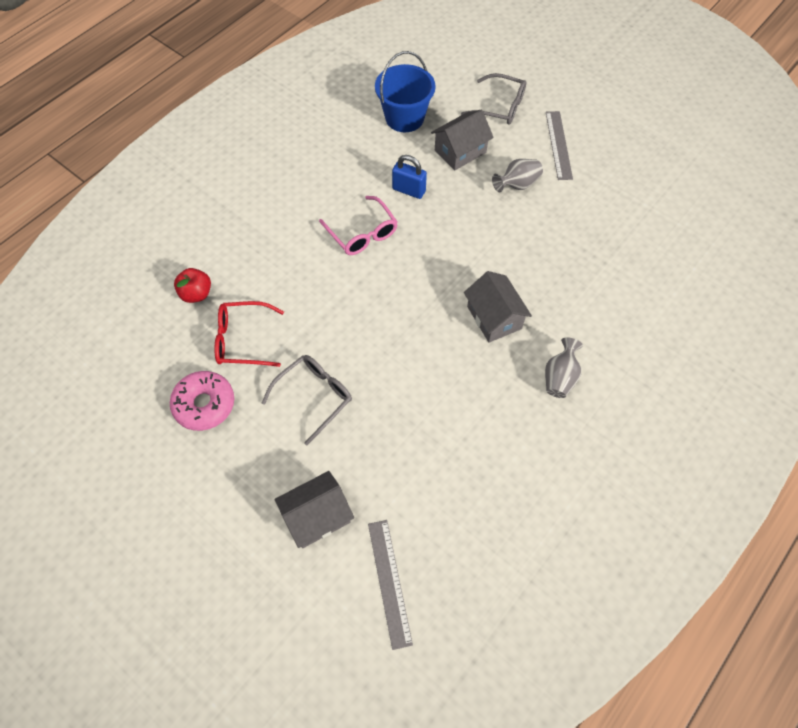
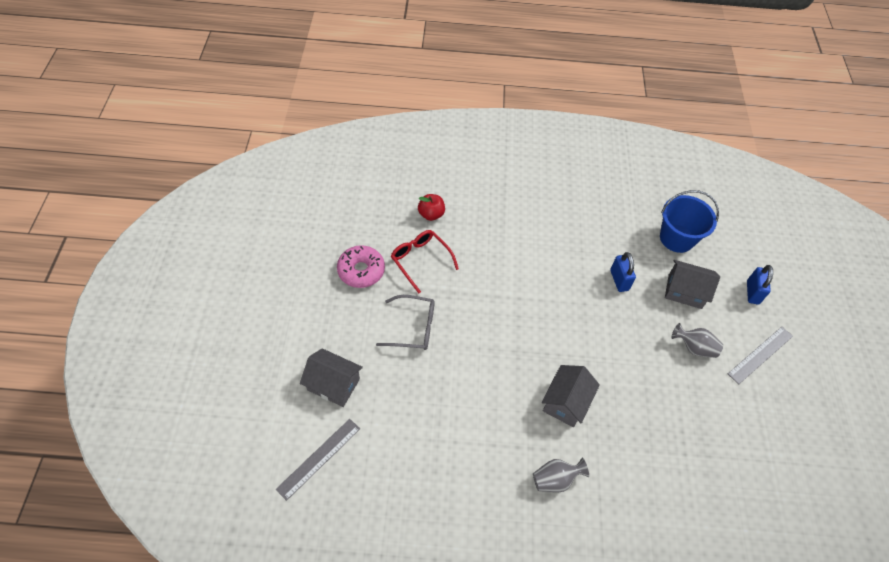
camera: 50 degrees right, 5 degrees down
pink glasses [319,196,398,255] -> none
grey glasses [461,73,526,125] -> blue padlock [747,265,773,305]

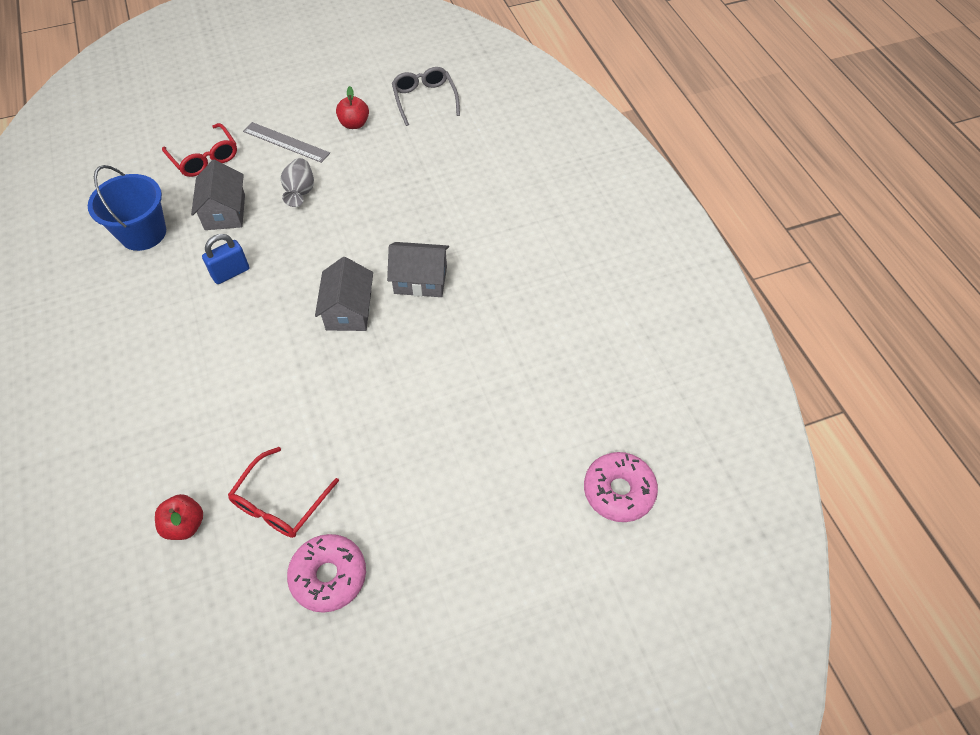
camera: 110 degrees left, 0 degrees up
grey ruler [276,419,360,501] -> pink donut [584,452,658,522]
grey house [300,348,363,407] -> grey house moved to [315,257,373,331]
grey glasses [376,295,435,350] -> grey glasses moved to [392,67,460,126]
grey vase [533,458,589,492] -> none
blue padlock [747,265,773,305] -> red glasses [162,123,237,177]
none -> red apple [336,86,369,129]

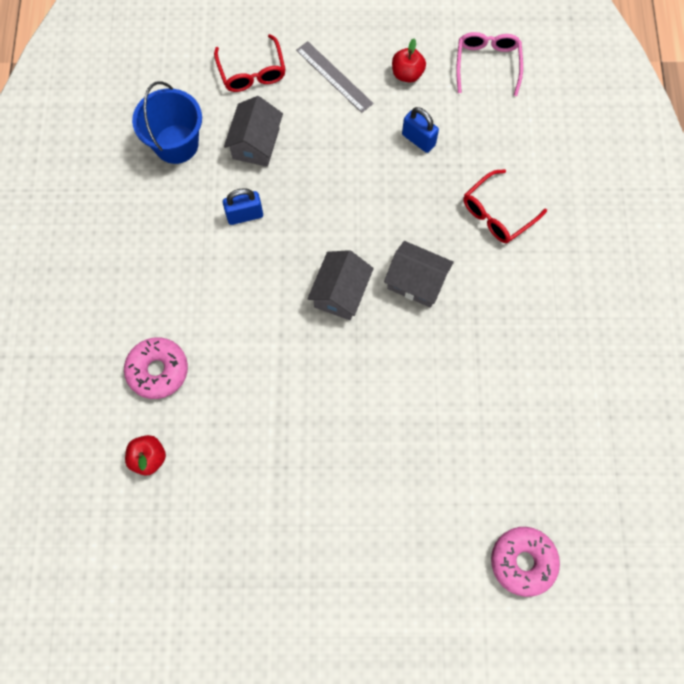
camera: 20 degrees right, 15 degrees up
red glasses [228,447,339,538] -> red glasses moved to [463,169,547,243]
grey vase [281,158,314,207] -> none
pink donut [287,534,366,613] -> pink donut moved to [124,337,188,399]
grey glasses [392,67,460,126] -> pink glasses [456,32,523,96]
none -> blue padlock [402,107,439,153]

